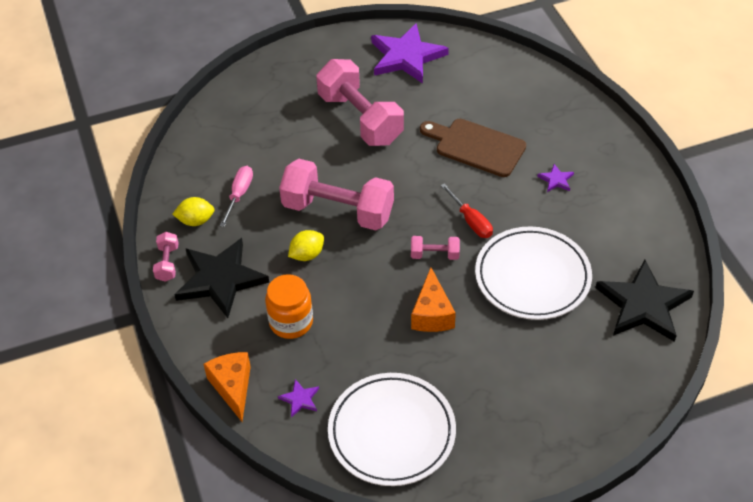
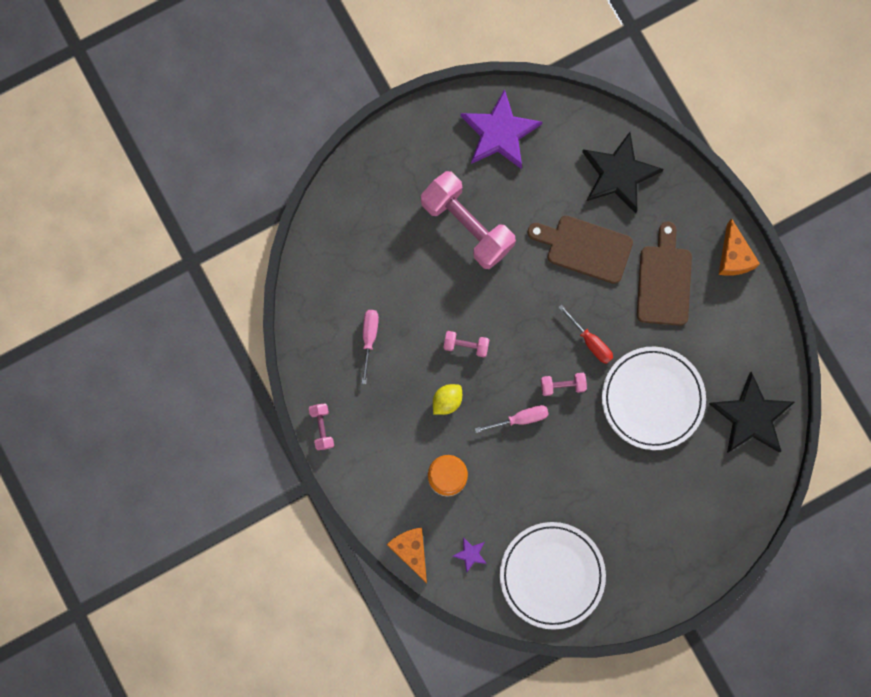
camera: 10 degrees left, 30 degrees up
yellow lemon [172,197,215,226] -> none
black star [174,238,269,318] -> black star moved to [582,132,664,213]
pink dumbbell [279,159,394,230] -> pink dumbbell [443,331,489,357], size x0.44
orange cheese [411,267,456,332] -> orange cheese moved to [719,218,760,276]
purple star [537,164,574,192] -> brown cutting board [637,222,692,326]
none -> pink screwdriver [475,405,549,433]

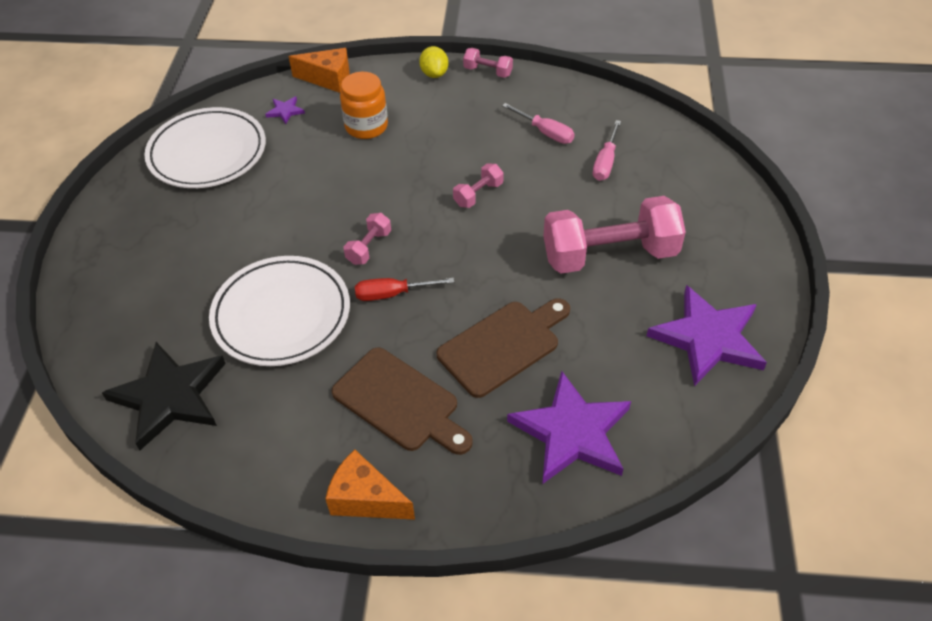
camera: 125 degrees right, 30 degrees down
yellow lemon [433,384,462,415] -> yellow lemon moved to [419,46,448,78]
pink screwdriver [475,405,549,433] -> pink screwdriver moved to [593,120,621,181]
black star [582,132,664,213] -> purple star [507,371,631,484]

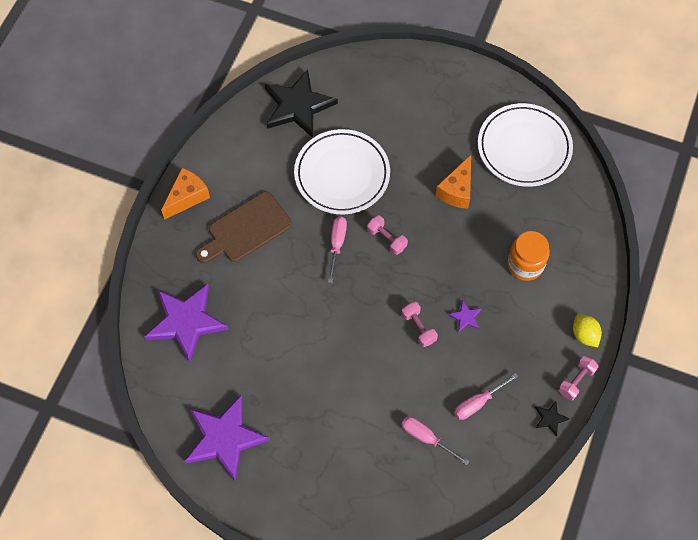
camera: 105 degrees right, 15 degrees up
purple star [265,97,305,124] -> purple star moved to [448,300,482,333]
orange cheese [289,48,350,93] -> orange cheese moved to [435,155,471,209]
red screwdriver [355,278,454,301] -> pink screwdriver [328,217,347,283]
yellow lemon [419,46,448,78] -> yellow lemon turned 60 degrees clockwise [573,314,602,347]
brown cutting board [436,298,570,398] -> none
pink dumbbell [543,196,686,274] -> none
none -> black star [535,401,570,436]

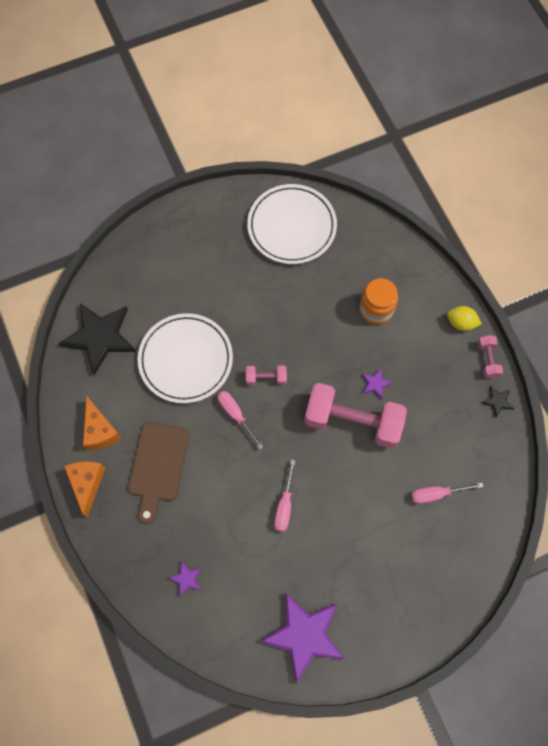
camera: 45 degrees left, 5 degrees up
purple star [145,284,229,362] -> purple star [168,561,202,597], size x0.42
pink dumbbell [402,302,438,347] -> pink dumbbell [304,383,407,449], size x2.27
orange cheese [435,155,471,209] -> orange cheese moved to [83,395,121,450]
pink screwdriver [454,373,519,420] -> pink screwdriver moved to [274,459,296,532]

